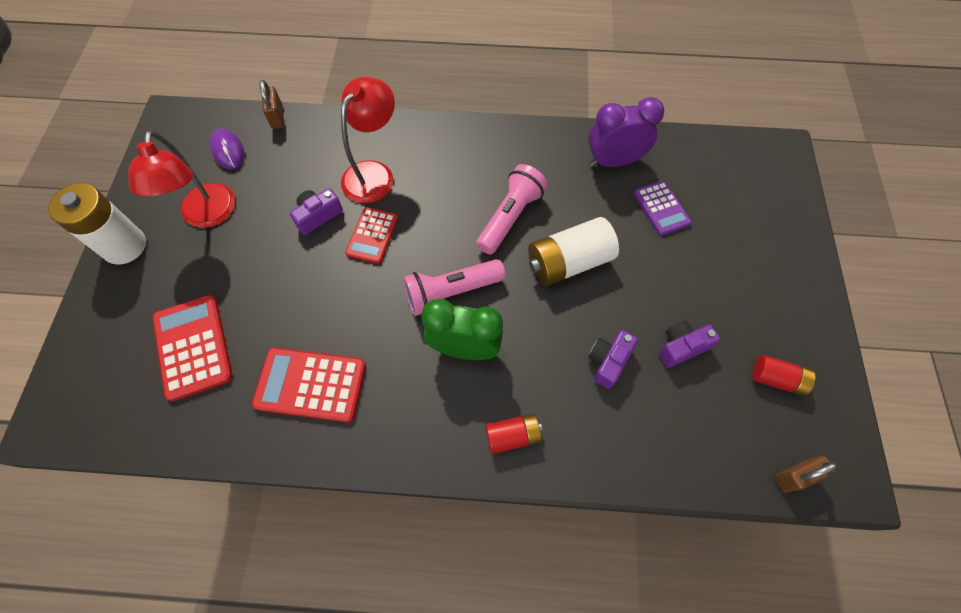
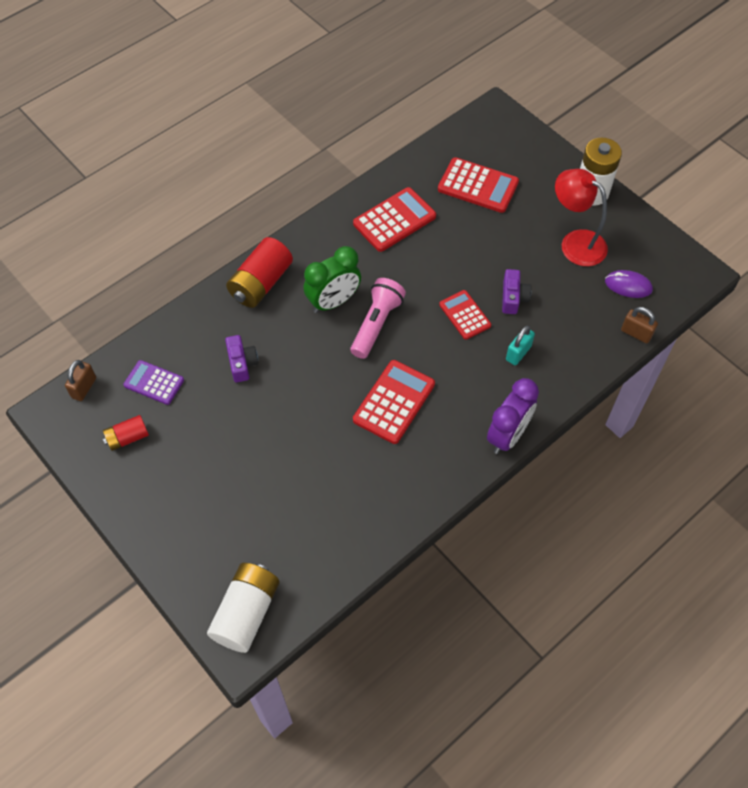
camera: 135 degrees right, 5 degrees down
red lamp [341,77,395,203] -> turquoise padlock [506,326,535,365]
pink flashlight [476,164,547,255] -> red calculator [353,360,435,444]
red battery [485,414,543,454] -> red battery [226,237,293,308], size x1.77
white battery [528,217,619,286] -> white battery moved to [207,563,280,653]
purple clock [588,97,664,167] -> purple clock moved to [487,378,539,454]
purple calculator [634,181,691,236] -> purple calculator moved to [124,360,184,405]
purple camera [659,320,720,368] -> none

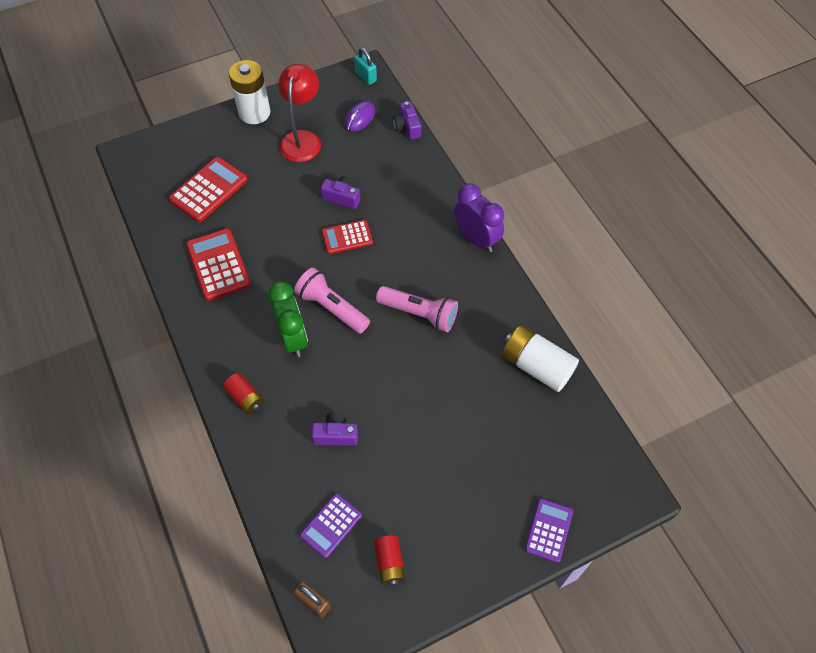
camera: 75 degrees left, 0 degrees up
white battery [207,563,280,653] -> white battery moved to [502,325,579,392]
red battery [226,237,293,308] -> red battery [223,373,264,415], size x0.57
red calculator [353,360,435,444] -> pink flashlight [376,286,458,332]
turquoise padlock [506,326,535,365] -> turquoise padlock moved to [354,48,377,85]
red lamp [555,169,608,266] -> red lamp turned 135 degrees clockwise [278,64,321,162]
brown padlock [621,307,658,343] -> purple camera [393,101,421,140]
none -> purple calculator [525,498,573,563]

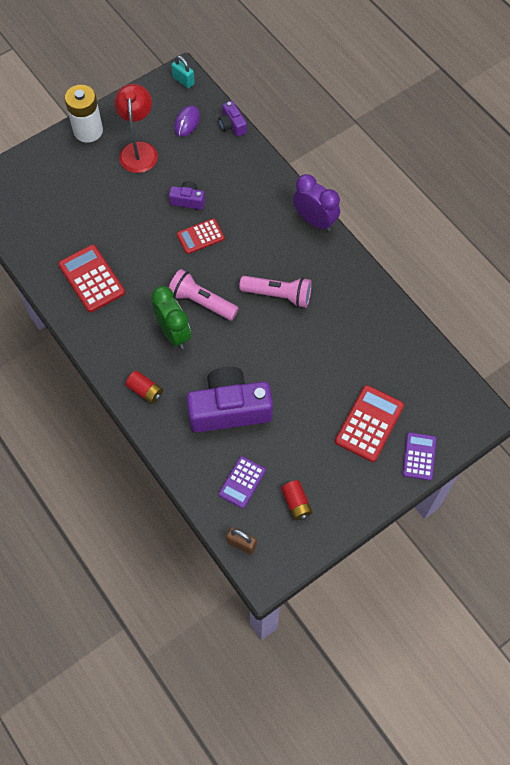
camera: 10 degrees left, 5 degrees up
red calculator [169,157,248,222] -> red calculator moved to [335,385,404,462]
purple camera [311,412,358,446] -> purple camera [187,367,273,432], size x2.15
white battery [502,325,579,392] -> none

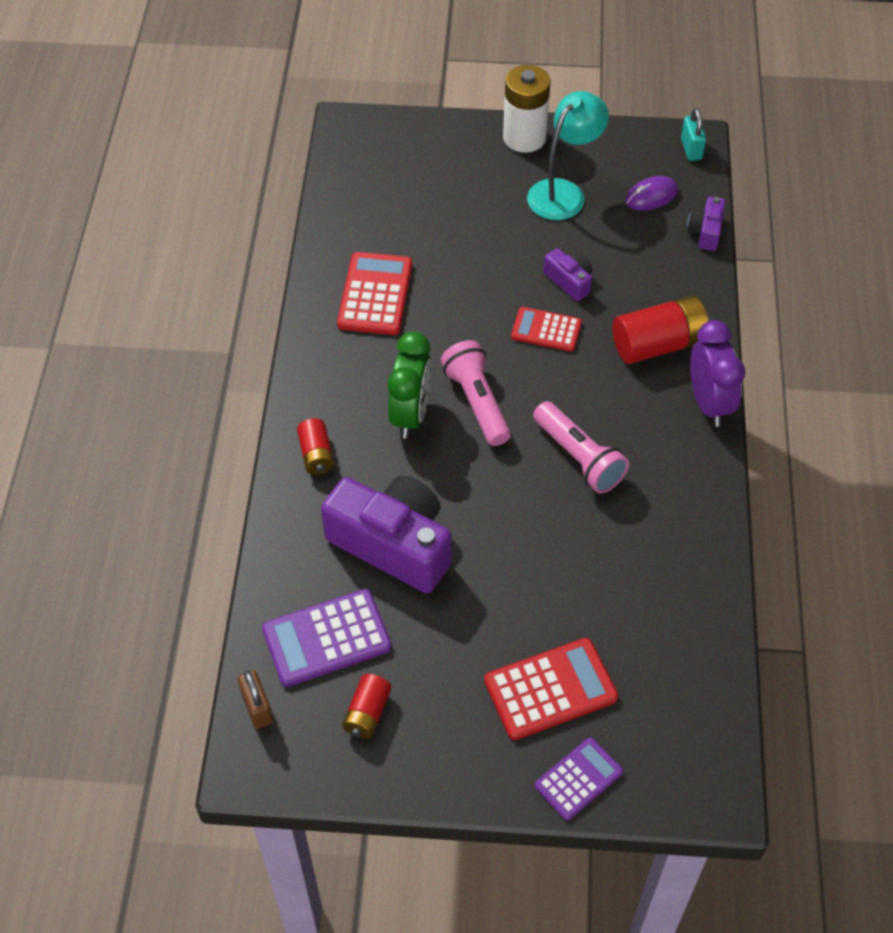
camera: 40 degrees right, 10 degrees down
red lamp [114,84,158,173] -> turquoise lamp [527,91,609,220]
purple calculator [219,456,266,509] -> purple calculator [262,589,391,687], size x1.54
none -> red battery [612,296,709,364]

